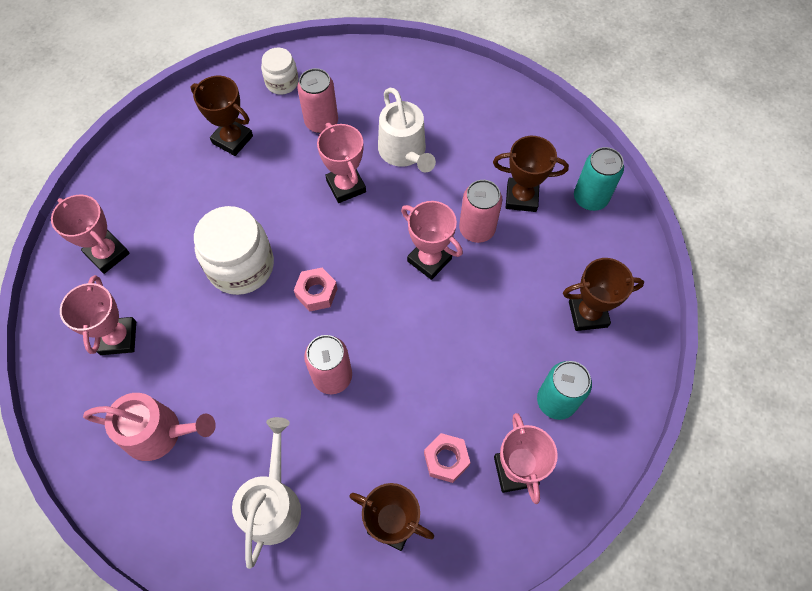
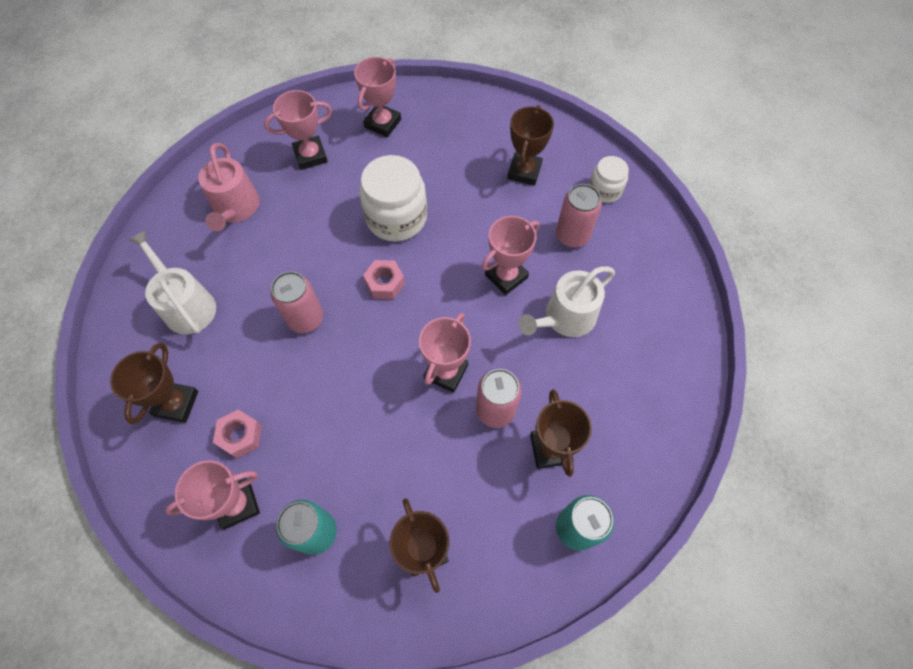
camera: 75 degrees right, 0 degrees up
white watering can [232,417,301,569] -> white watering can turned 120 degrees counterclockwise [128,231,216,334]

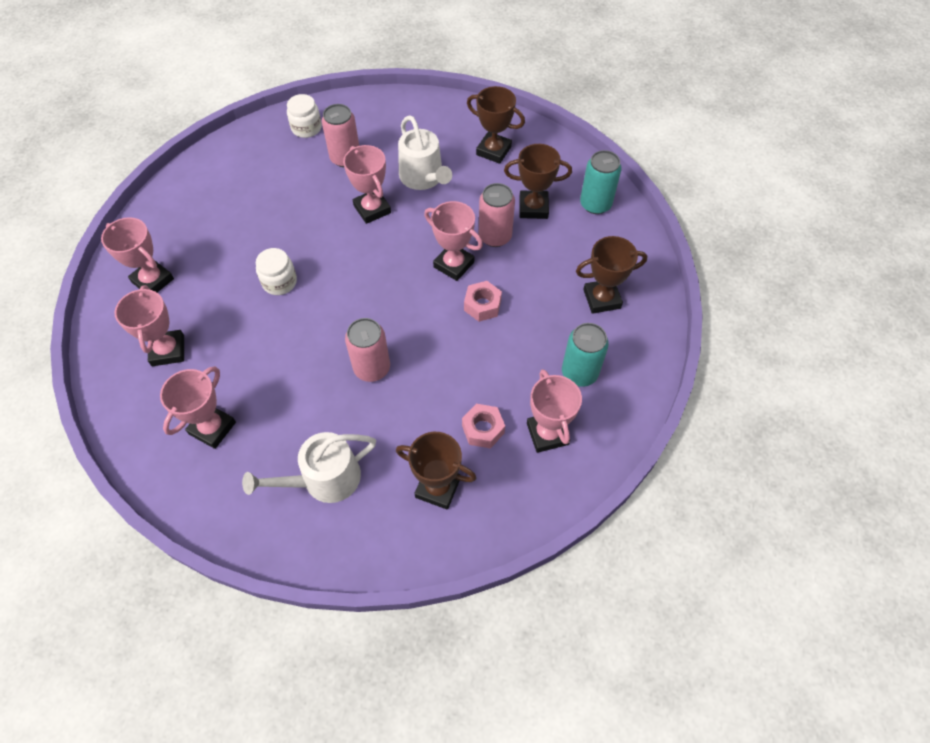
camera: 80 degrees left, 5 degrees down
pink watering can [198,143,260,231] -> pink trophy [160,366,236,449]
white jar [359,155,427,242] -> white jar [256,248,297,295], size x0.56
pink nut [363,260,405,299] -> pink nut moved to [464,281,502,322]
brown trophy [507,105,554,186] -> brown trophy moved to [467,86,525,164]

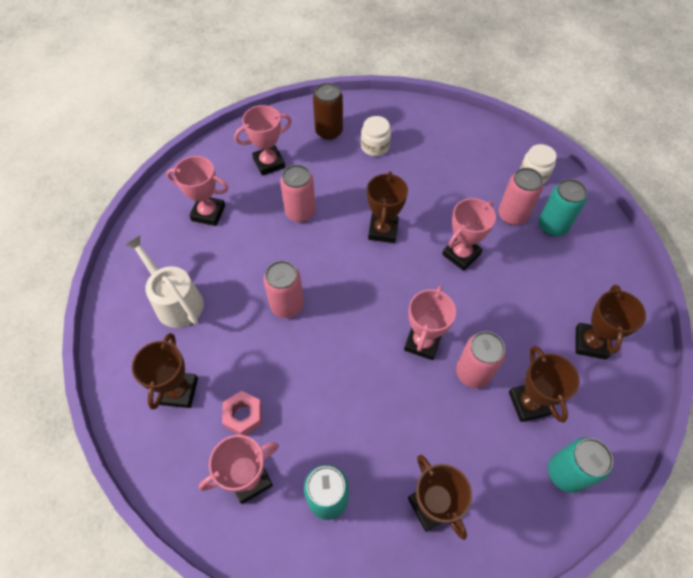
camera: 75 degrees right, 0 degrees up
pink trophy [101,217,174,292] -> brown can [313,83,343,140]
white jar [256,248,297,295] -> white jar moved to [361,116,391,156]
white watering can [398,115,452,190] -> none
pink nut [464,281,502,322] -> none
none -> pink can [280,165,316,222]
none -> brown trophy [367,171,408,243]
none -> turquoise can [538,179,587,236]

